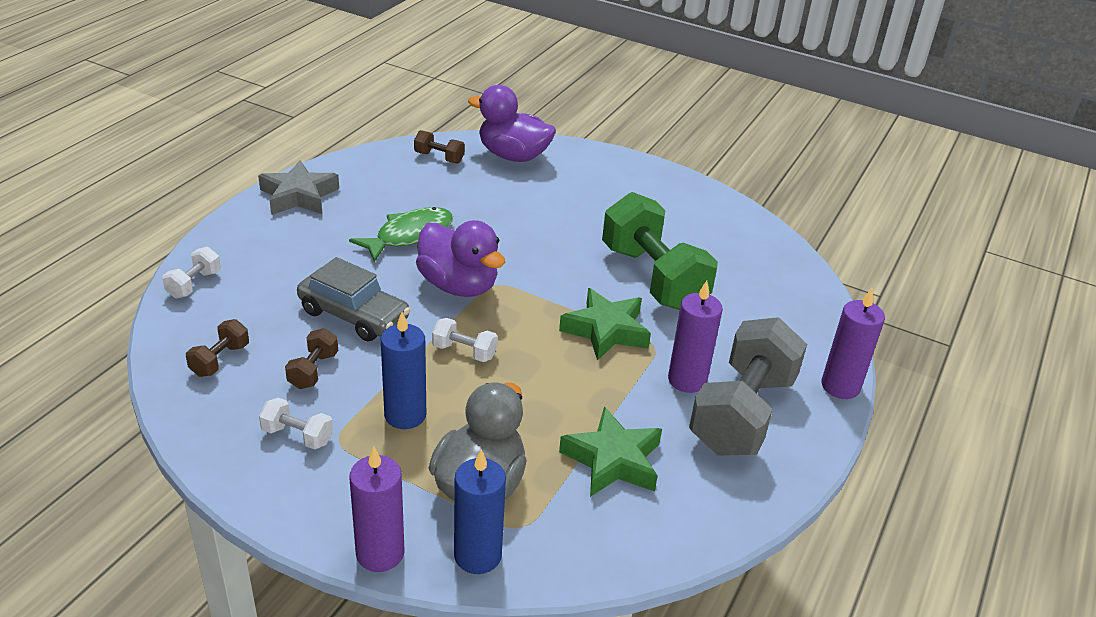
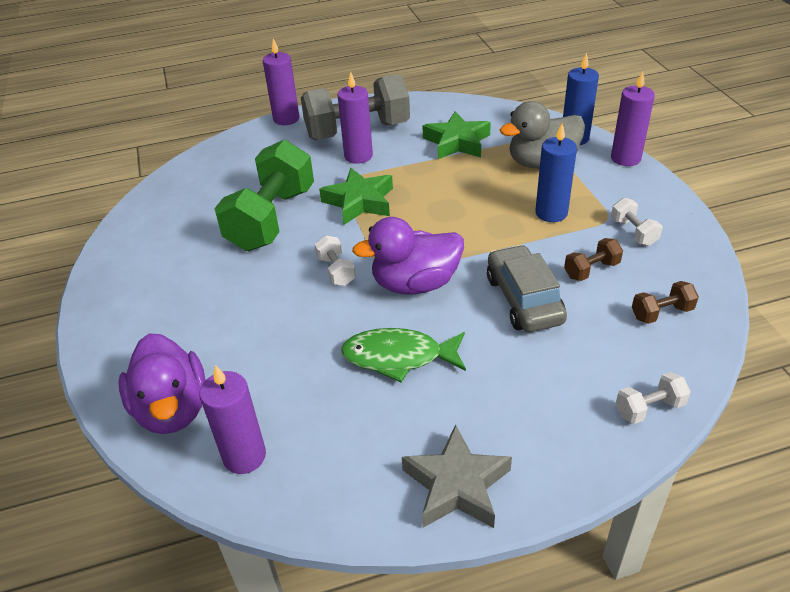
camera: 130 degrees left, 5 degrees up
brown dumbbell [414,130,465,163] -> purple candle [199,365,266,474]
purple duck [416,220,505,297] -> purple duck turned 105 degrees counterclockwise [352,217,464,295]
white dumbbell [432,318,498,362] -> white dumbbell moved to [315,235,356,286]

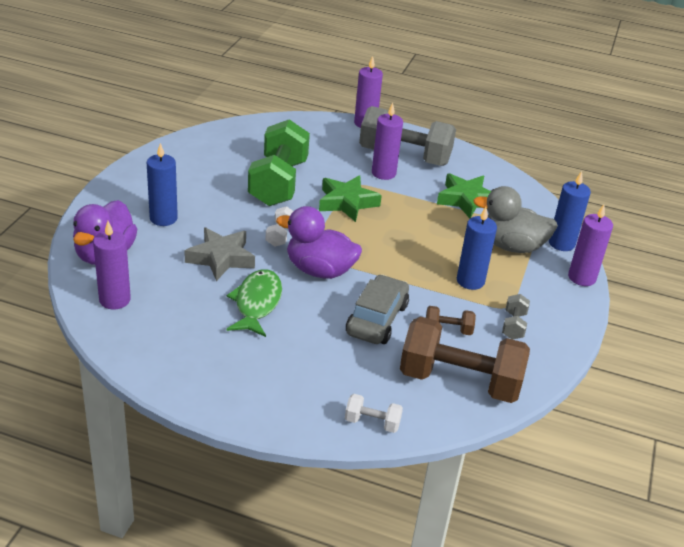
camera: 30 degrees right, 5 degrees down
green dumbbell [214,140,314,251] -> green dumbbell turned 45 degrees counterclockwise [248,119,310,206]
green fish [341,328,466,382] -> green fish turned 60 degrees clockwise [227,269,282,337]
grey star [402,424,512,528] -> grey star moved to [184,227,255,281]
white dumbbell [611,198,662,246] -> grey dumbbell [502,294,530,340]
brown dumbbell [632,281,699,324] -> brown dumbbell [400,316,530,403], size x2.33
none -> blue candle [147,143,178,226]

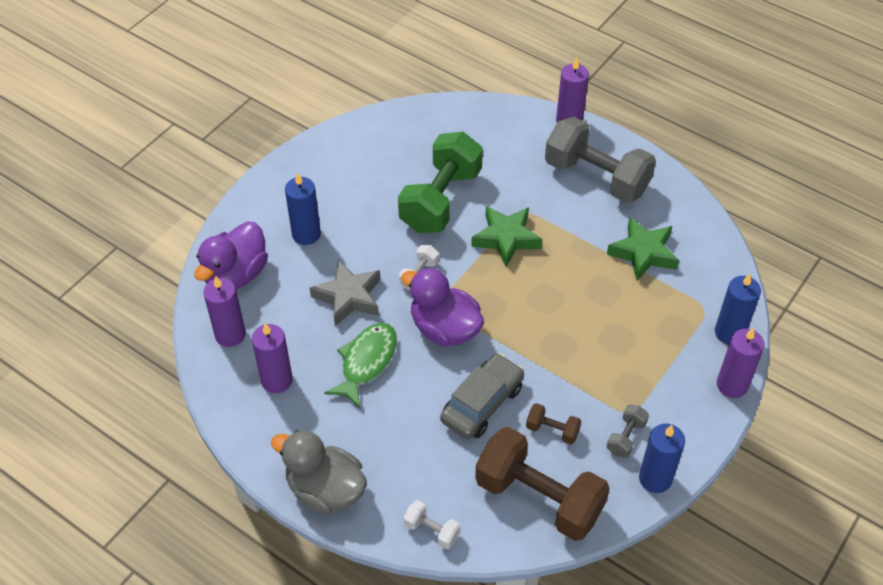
camera: 20 degrees right, 15 degrees up
purple candle [372,103,403,180] -> purple candle moved to [252,323,293,393]
blue candle [457,207,497,290] -> blue candle moved to [639,424,685,493]
grey duck [473,186,558,253] -> grey duck moved to [271,430,367,515]

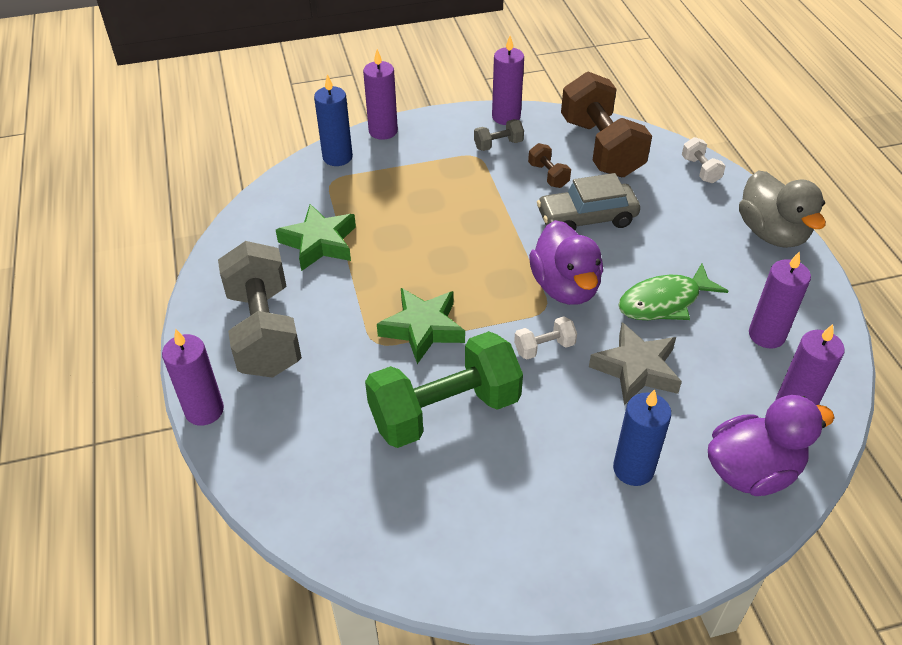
camera: 140 degrees left, 5 degrees down
blue candle [639,424,685,493] -> purple candle [492,36,524,125]

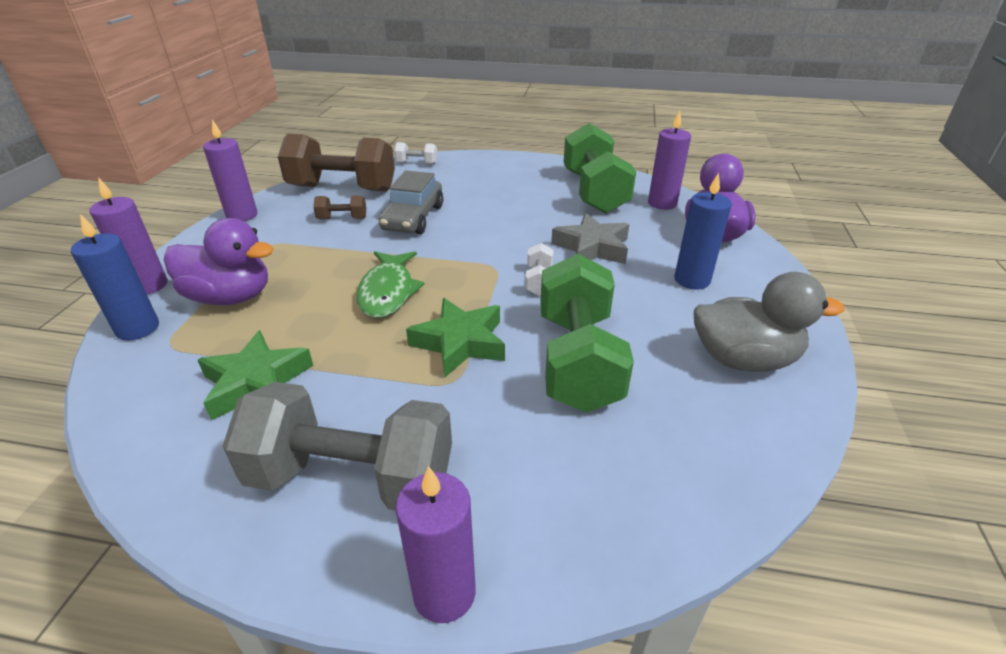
camera: 65 degrees left, 10 degrees down
grey dumbbell [474,119,524,151] -> none
purple duck [529,220,603,305] -> purple duck moved to [164,218,274,305]
green fish [618,263,728,320] -> green fish moved to [356,251,425,318]
grey duck [739,170,826,248] -> grey duck moved to [694,272,844,372]
purple candle [749,251,811,348] -> green dumbbell [564,123,636,213]

